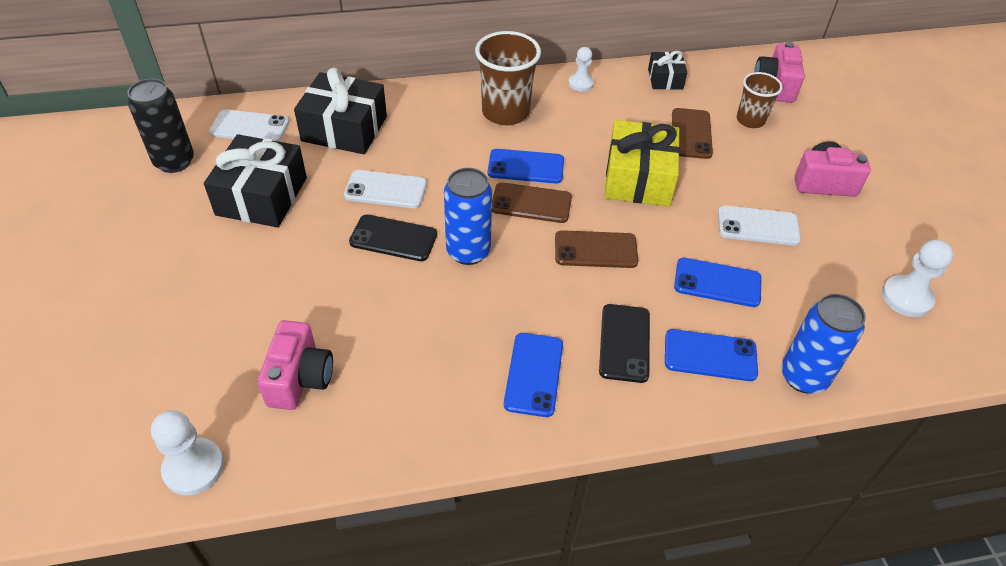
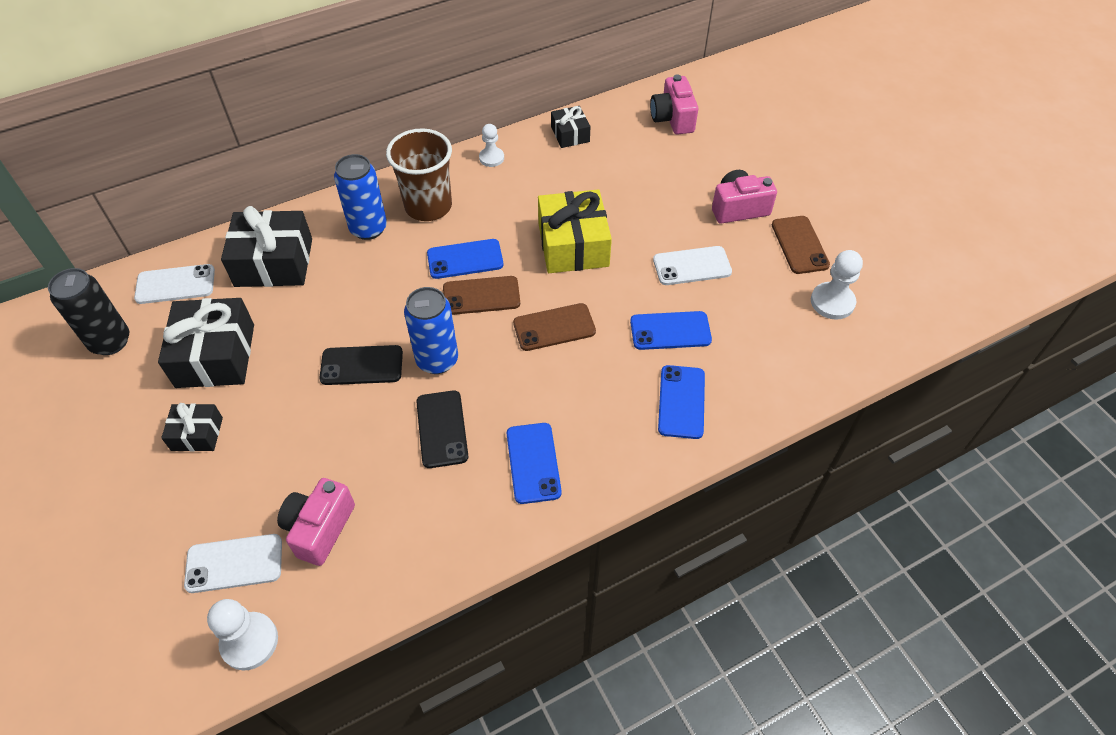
camera: 15 degrees left, 5 degrees up
pink camera [257,320,333,410] -> pink camera turned 150 degrees counterclockwise [277,478,355,566]
white phone [344,170,427,208] -> white phone moved to [184,534,282,593]
black phone [599,304,650,383] -> black phone moved to [416,390,468,468]
blue phone [665,329,758,381] -> blue phone turned 75 degrees counterclockwise [658,365,705,439]
brown phone [672,108,713,159] -> brown phone moved to [772,216,830,274]
brown cup [737,72,783,128] -> none
blue can [781,294,866,394] -> blue can moved to [334,154,387,240]
none -> black gift [161,403,223,452]

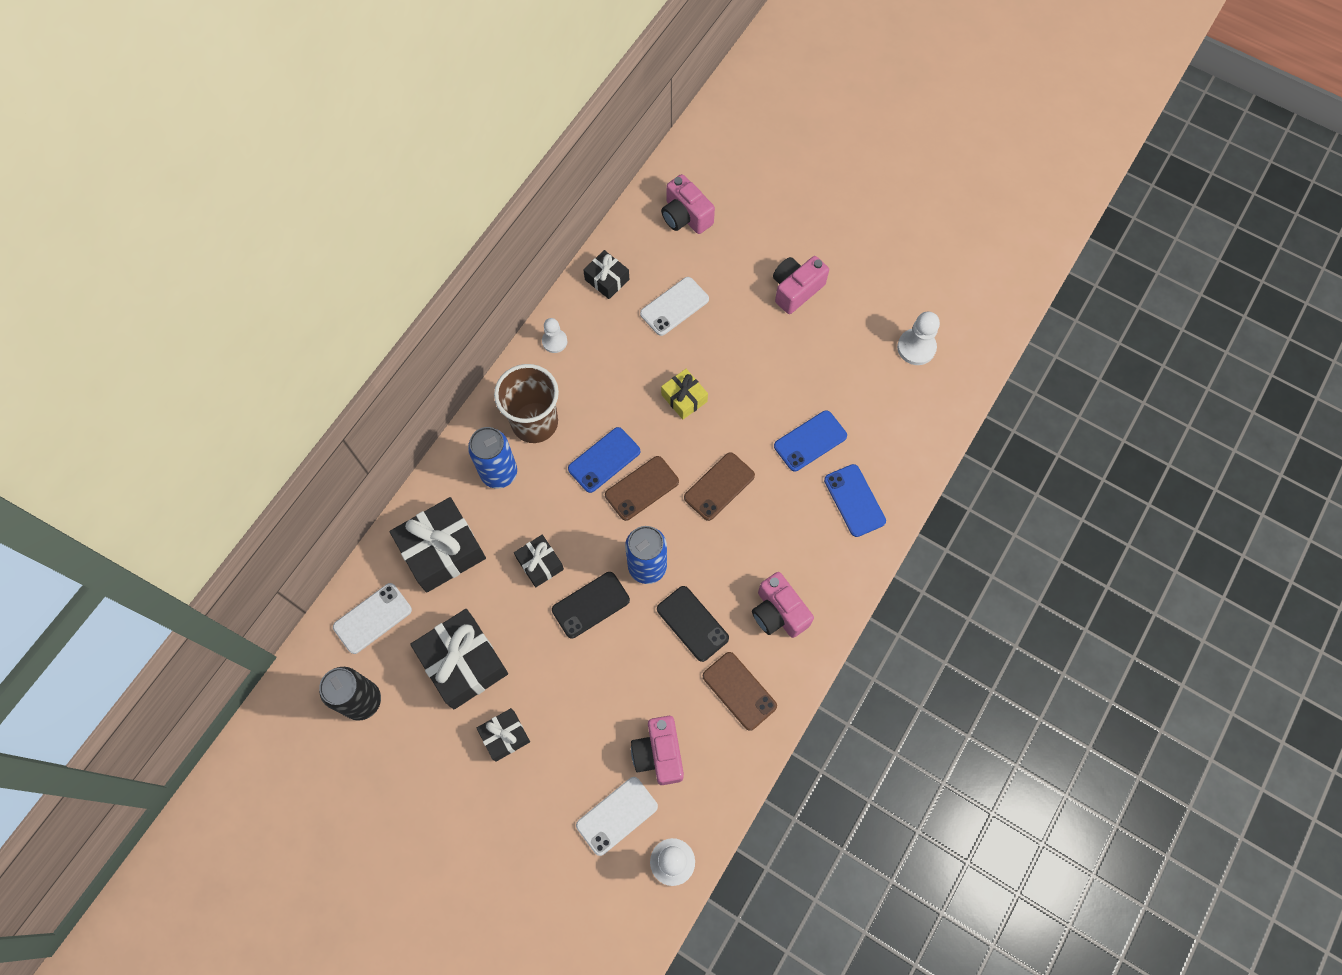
camera: 30 degrees left, 15 degrees up
blue phone [507,423,562,504] -> pink camera [752,572,814,638]
yellow gift [538,189,612,273] -> yellow gift [661,369,708,419], size x0.54
white phone [653,246,732,285] -> white phone moved to [640,277,709,336]
brown phone [772,216,830,274] -> brown phone moved to [703,652,777,731]
none -> black gift [514,535,564,587]

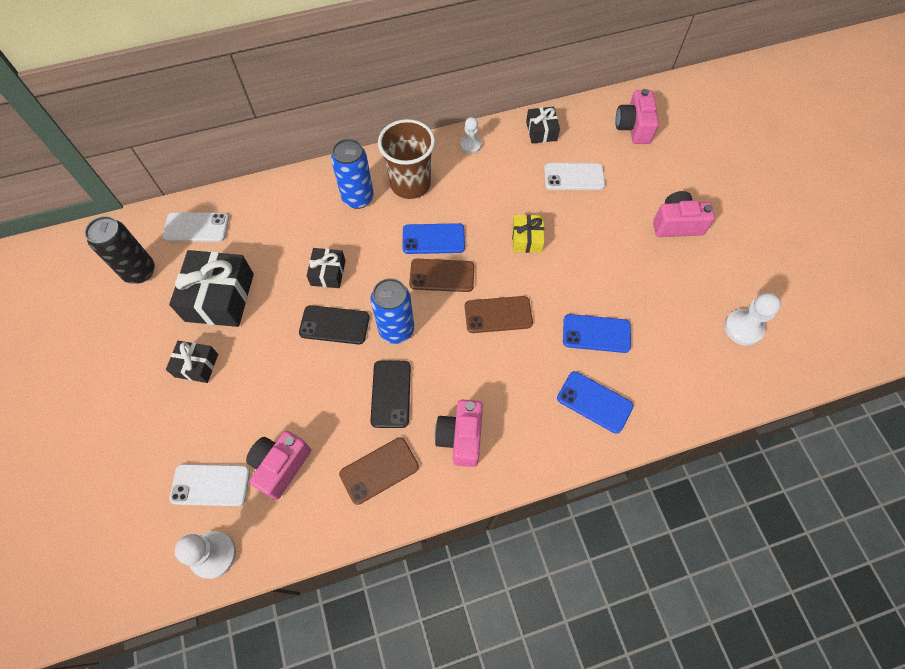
camera: 40 degrees right, 5 degrees down
black gift [390,497,486,593] -> none
brown phone [703,652,777,731] -> brown phone turned 60 degrees clockwise [339,437,419,505]
blue phone [824,464,886,537] -> blue phone turned 75 degrees counterclockwise [557,371,634,434]

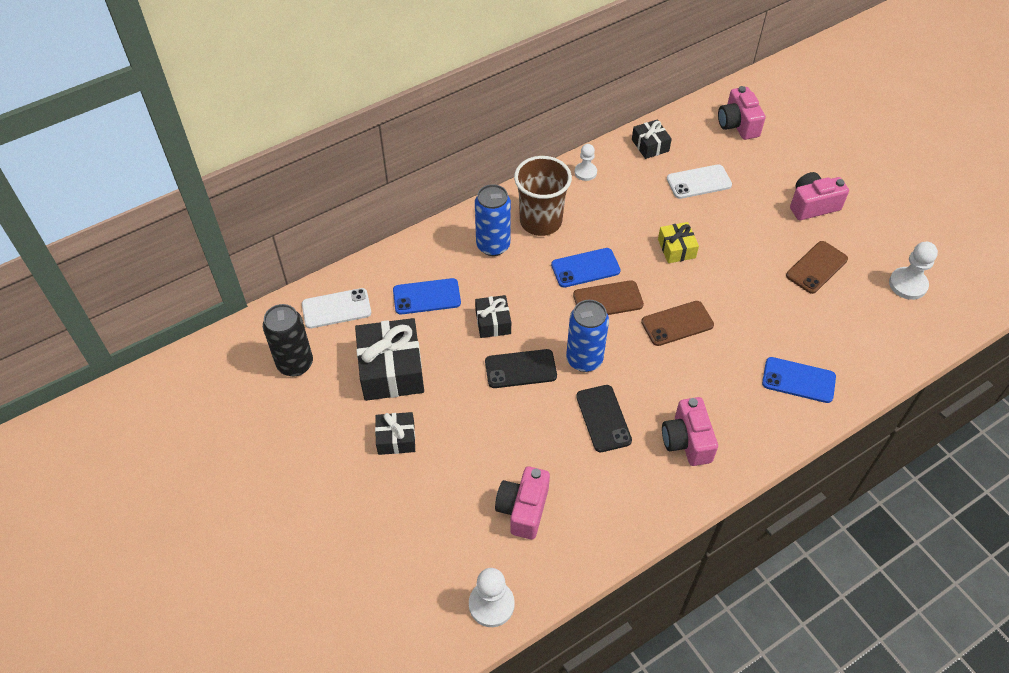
camera: 15 degrees left, 10 degrees down
white phone [170,464,250,506] -> none
brown phone [339,437,419,505] -> brown phone moved to [786,241,848,294]
blue phone [563,314,631,353] -> blue phone moved to [393,278,461,315]

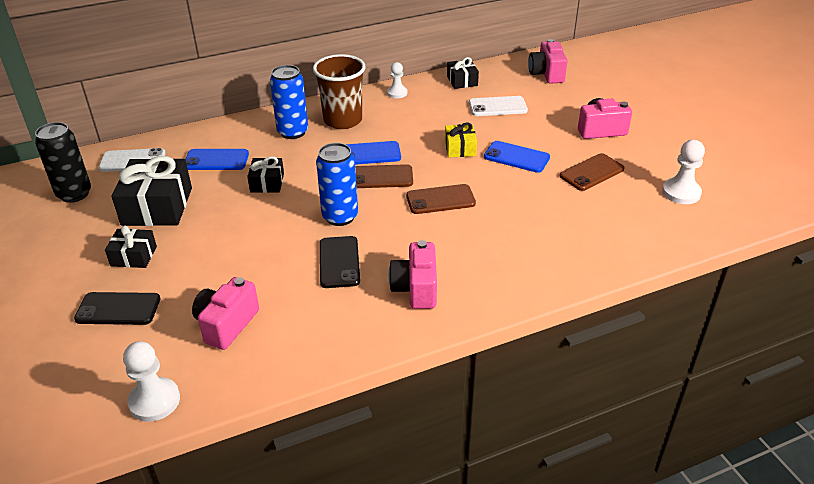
camera: 10 degrees right, 15 degrees down
black phone [485,349,557,388] -> black phone moved to [74,292,160,325]
blue phone [762,357,836,403] -> blue phone moved to [484,141,550,173]

